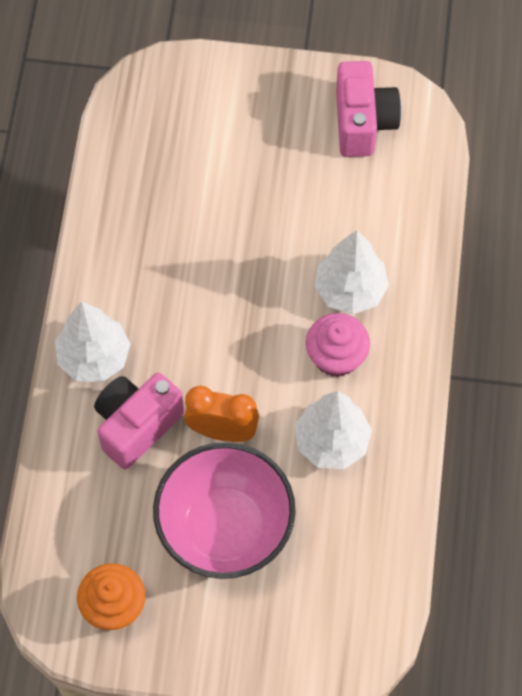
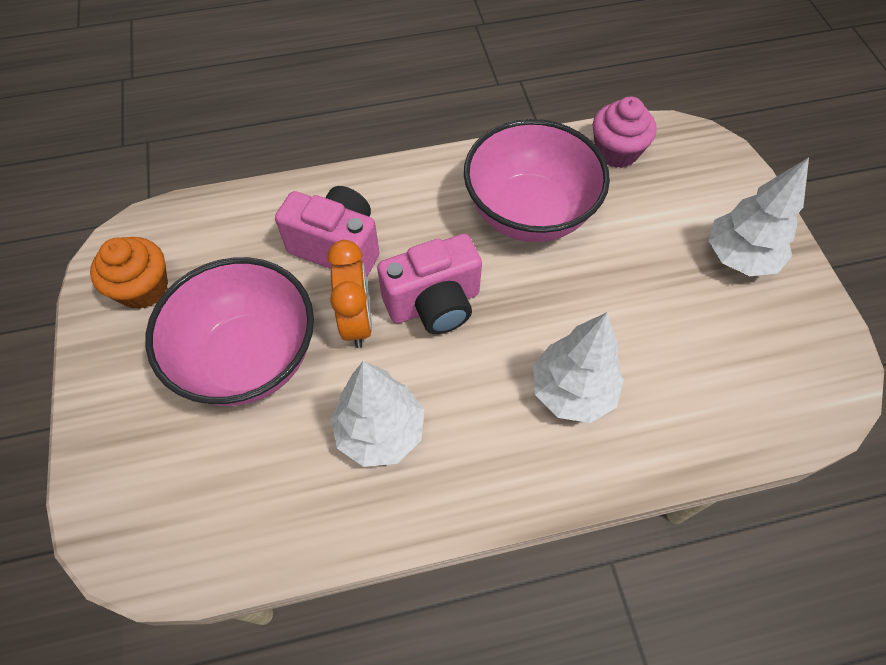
camera: 70 degrees right, 5 degrees down
white tree [55,301,130,382] -> white tree moved to [708,157,809,276]
pink cupcake [306,313,370,377] -> pink cupcake moved to [593,97,657,168]
pink camera [336,61,401,157] -> pink camera moved to [377,234,482,334]
none -> pink bowl [464,119,610,242]

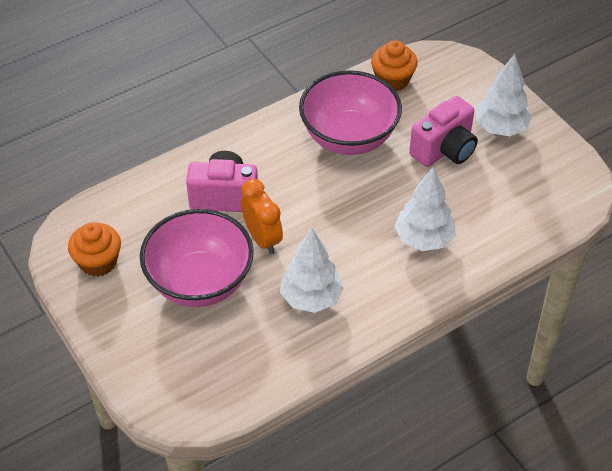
camera: 20 degrees left, 10 degrees down
pink camera [377,234,482,334] -> pink camera moved to [409,96,478,167]
pink cupcake [593,97,657,168] -> orange cupcake [371,40,418,91]

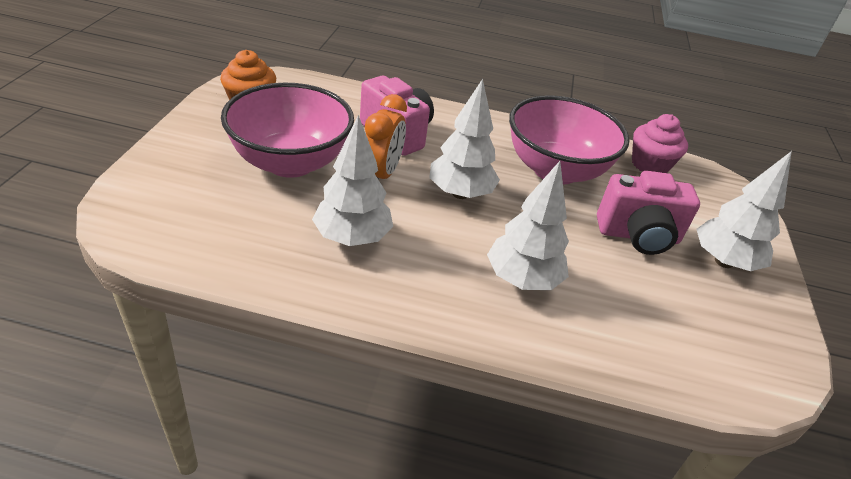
camera: 40 degrees right, 10 degrees down
orange cupcake [371,40,418,91] -> pink cupcake [632,114,688,173]
none -> white tree [429,79,500,199]

